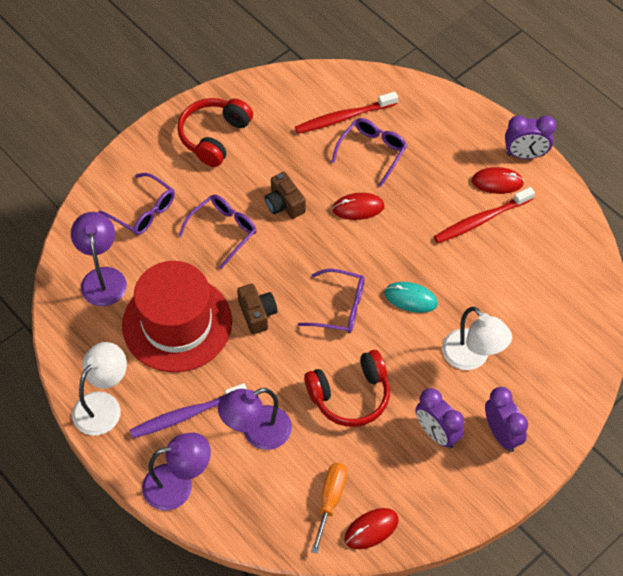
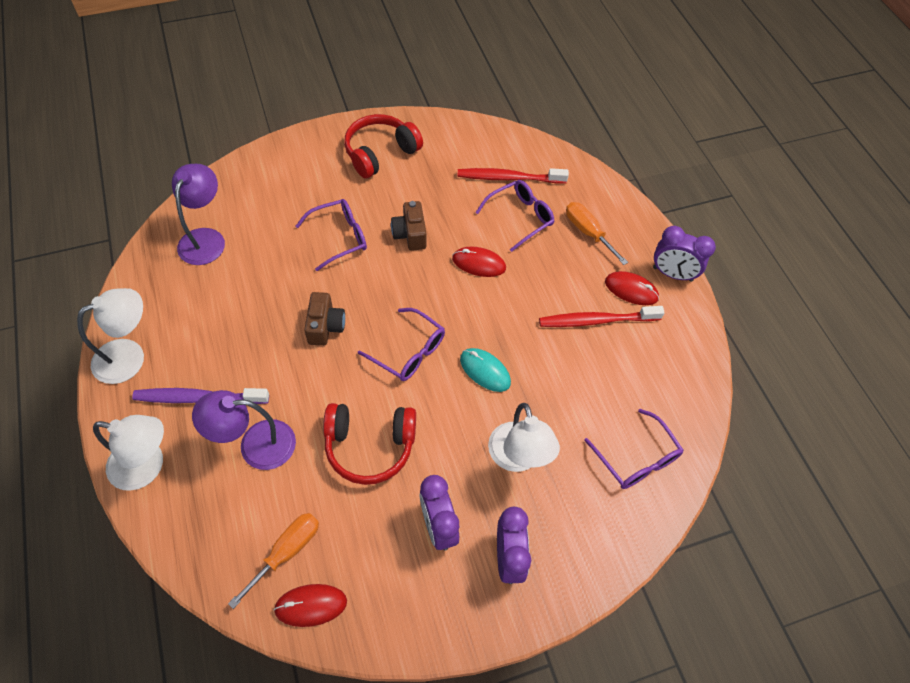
camera: 20 degrees right, 0 degrees up
purple glasses [99,173,175,235] -> purple glasses moved to [584,409,683,489]
red hat [122,261,232,372] -> none
purple lamp [142,433,211,511] -> white lamp [93,415,164,491]
none -> orange screwdriver [566,202,628,265]

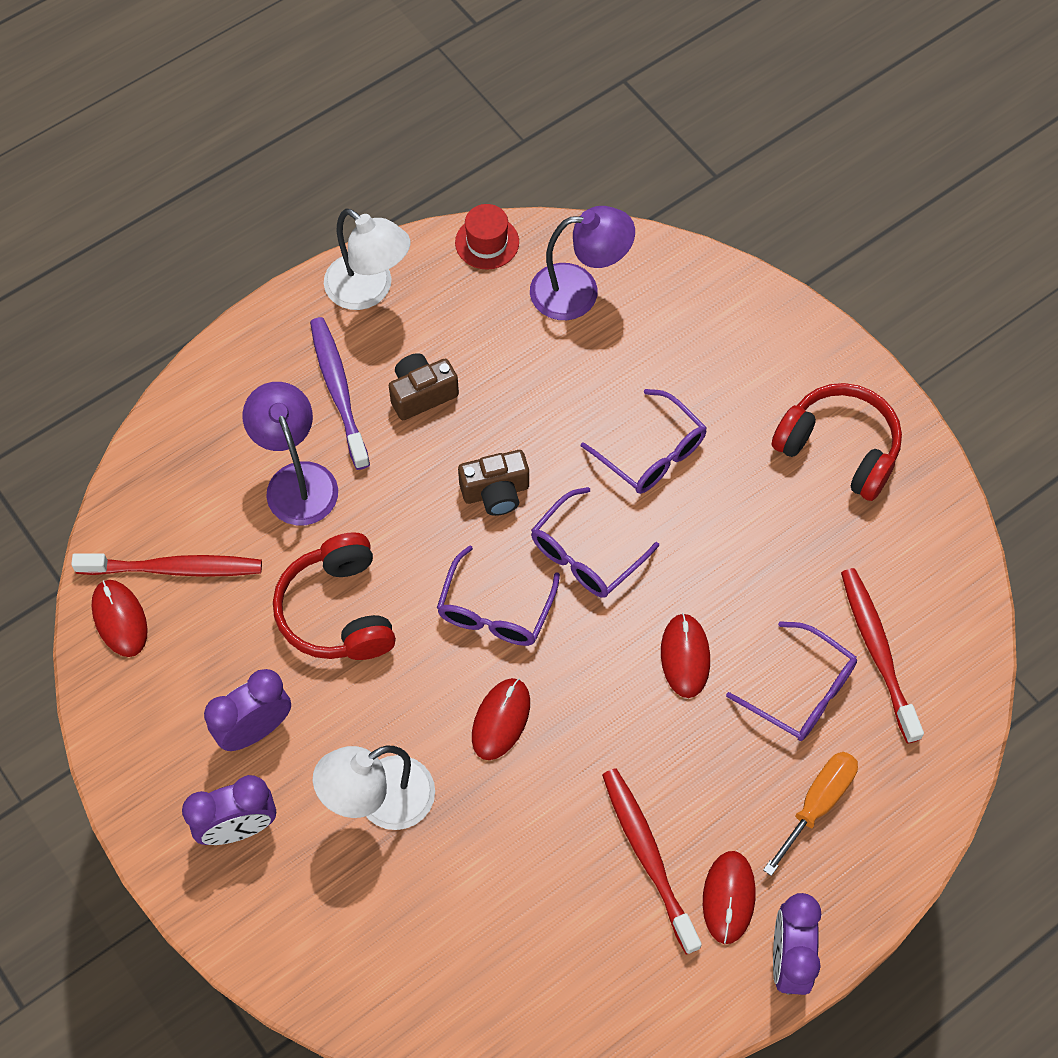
camera: 75 degrees right, 5 degrees up
white lamp [93,415,164,491] -> none
orange screwdriver [228,513,319,609] -> red toothbrush [71,553,262,577]
brown camera [391,201,426,251] -> brown camera moved to [388,353,459,420]
turquoise mouse [460,348,511,392] -> red mouse [472,678,530,760]
purple glasses [584,409,683,489] -> purple glasses moved to [531,487,659,598]
none -> red hat [455,204,519,269]

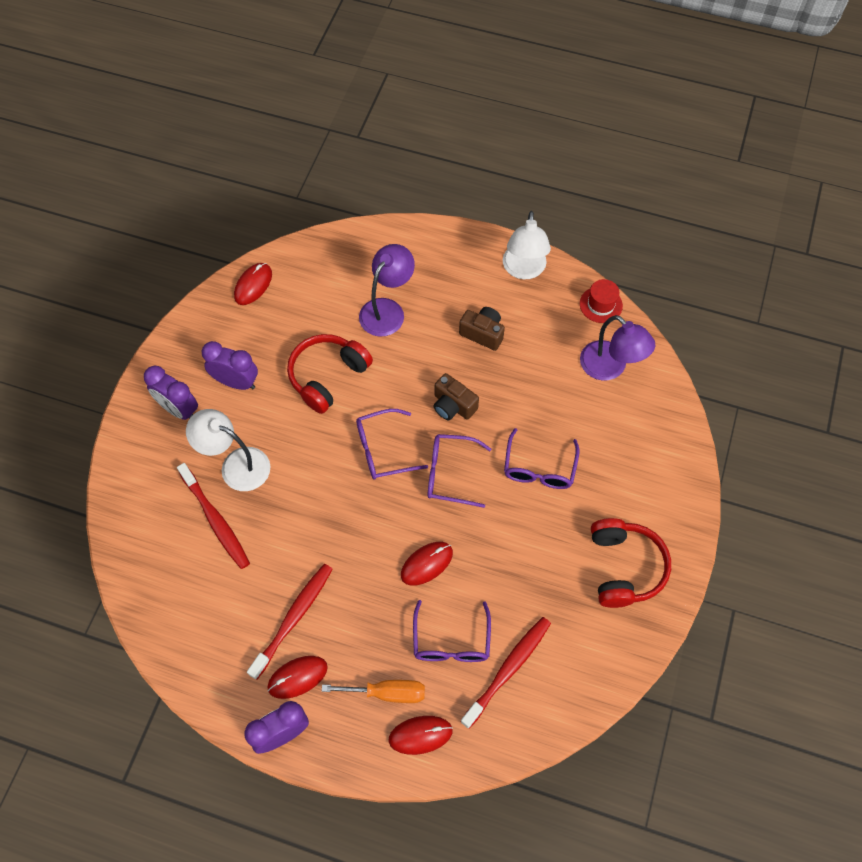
camera: 55 degrees right, 0 degrees up
red toothbrush [71,553,262,577] -> red toothbrush moved to [177,463,250,569]
purple toothbrush [310,317,370,470] -> none
red mouse [472,678,530,760] -> red mouse moved to [389,716,453,755]

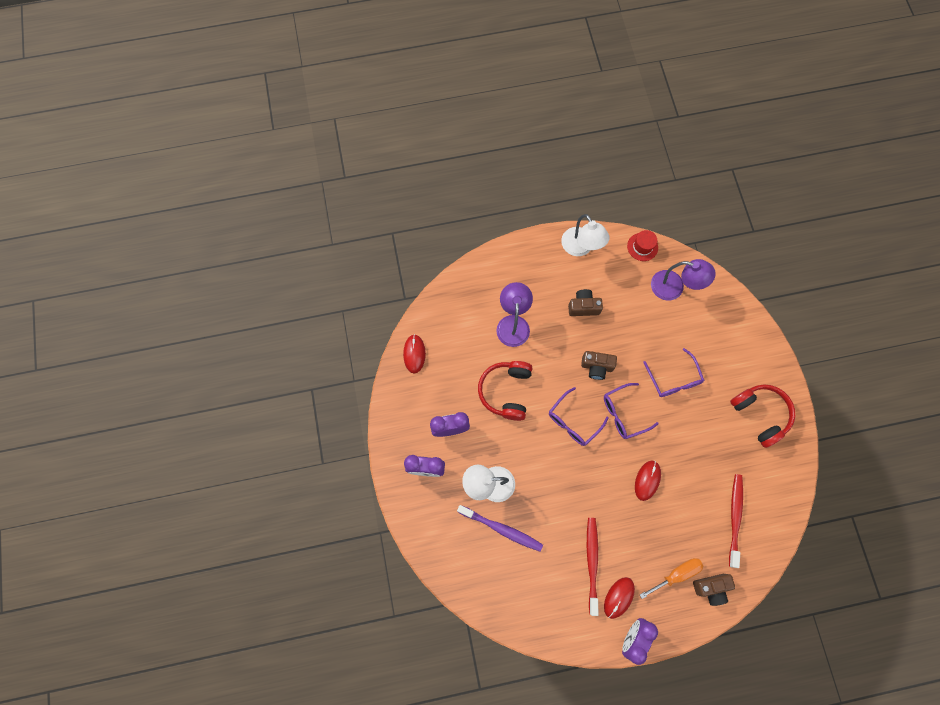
camera: 30 degrees left, 10 degrees up
red toothbrush [177,463,250,569] -> purple toothbrush [457,505,543,552]
red mouse [389,716,453,755] -> brown camera [693,574,735,606]
purple glasses [413,600,491,662] -> none

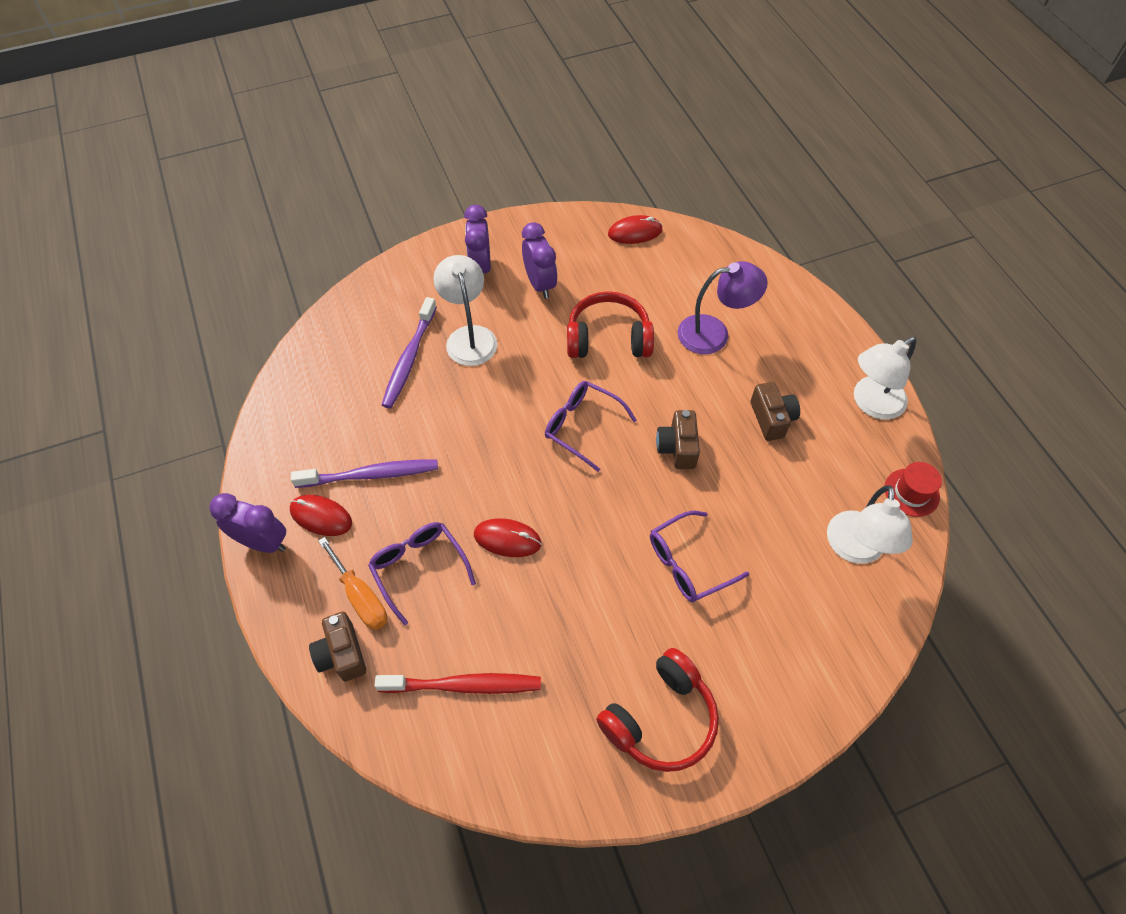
camera: 80 degrees right, 15 degrees down
red toothbrush [587,518,598,616] -> purple toothbrush [291,459,438,488]
purple glasses [604,383,659,439] -> purple glasses moved to [368,522,476,625]
purple lamp [651,259,716,301] -> white lamp [827,485,913,564]

